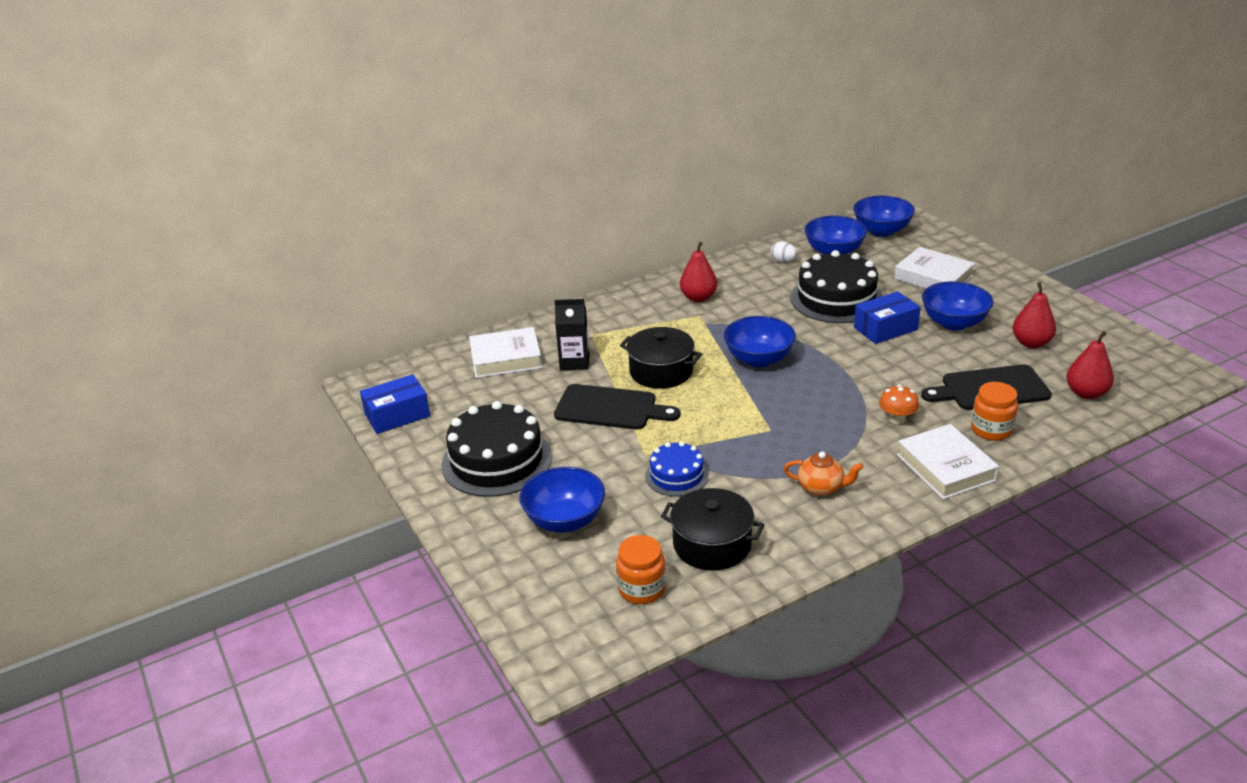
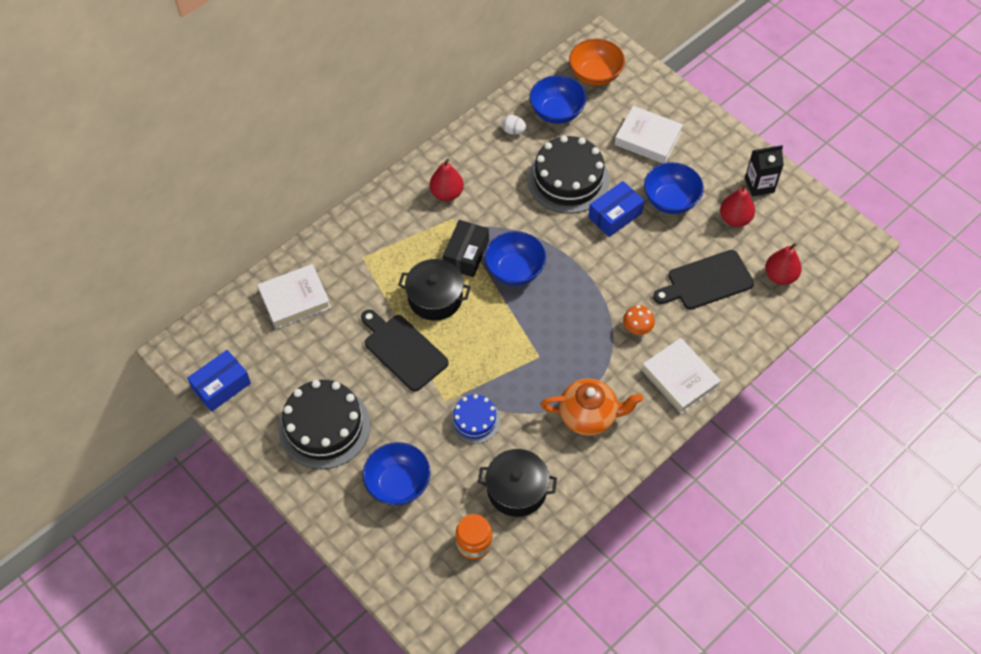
camera: 15 degrees left, 25 degrees up
black cutting board [554,384,680,430] -> black cutting board turned 135 degrees counterclockwise [361,309,449,391]
black carton [555,299,589,370] -> black carton moved to [745,145,784,197]
orange teapot [784,452,863,496] -> orange teapot [541,379,643,436], size x1.63
blue bowl [853,195,915,237] -> orange bowl [569,39,625,86]
orange jar [971,382,1018,441] -> none
none -> black box [443,220,489,277]

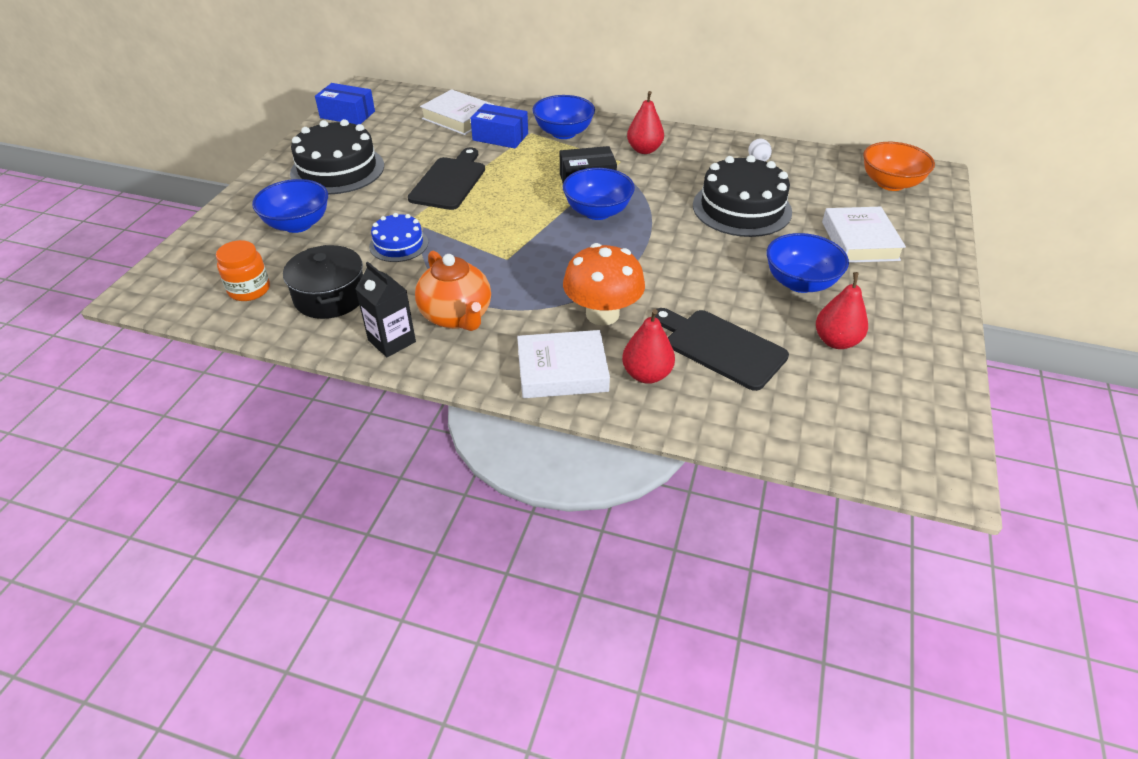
camera: 60 degrees right, 15 degrees down
black pot [398,259,471,321] -> none
blue bowl [530,75,586,124] -> blue bowl moved to [532,95,595,139]
blue box [588,181,644,237] -> blue box moved to [471,104,528,148]
orange mushroom [623,305,655,335] -> orange mushroom [563,243,645,325], size x1.92
white book [642,338,721,414] -> white book turned 60 degrees clockwise [517,330,610,398]
black carton [745,145,784,197] -> black carton moved to [355,262,416,357]
red pear [765,243,802,285] -> red pear moved to [622,309,675,384]

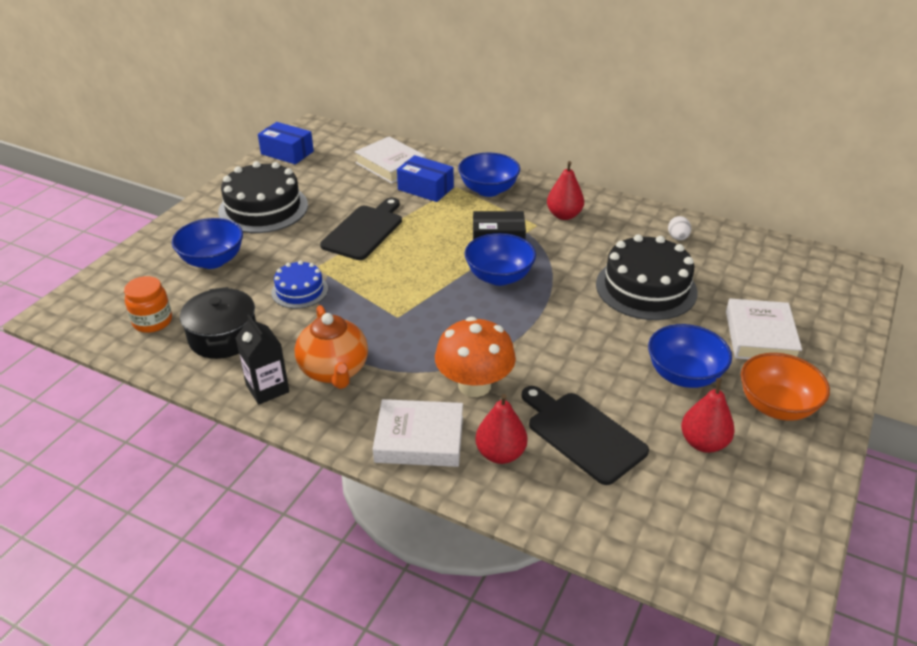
camera: 10 degrees right, 5 degrees down
orange bowl [863,142,935,191] -> orange bowl moved to [741,353,830,421]

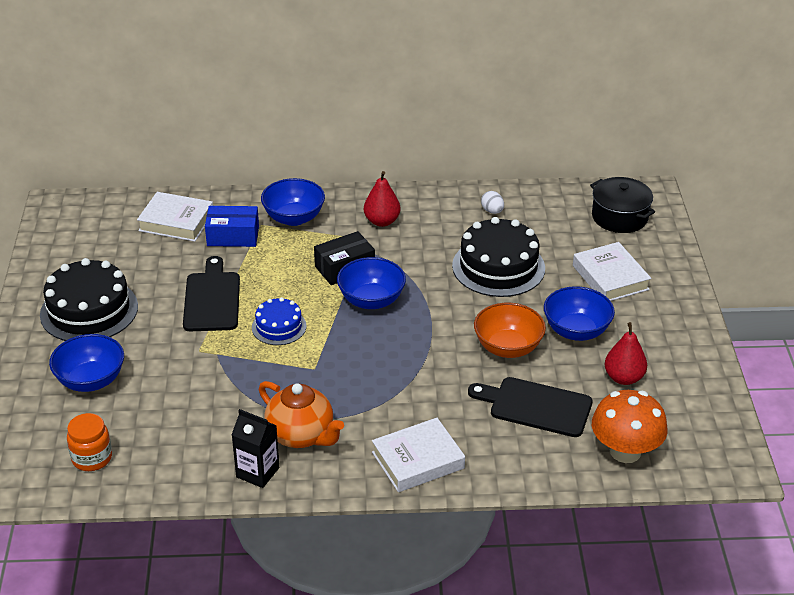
camera: 30 degrees left, 0 degrees up
black pot [180,287,256,359] -> black pot moved to [590,177,655,233]
blue box [258,122,314,164] -> none
blue cake [271,261,328,309] -> blue cake moved to [252,297,307,345]
orange mushroom [435,317,516,397] -> orange mushroom moved to [592,390,668,463]
red pear [475,394,527,464] -> none
orange bowl [741,353,830,421] -> orange bowl moved to [474,303,546,358]

